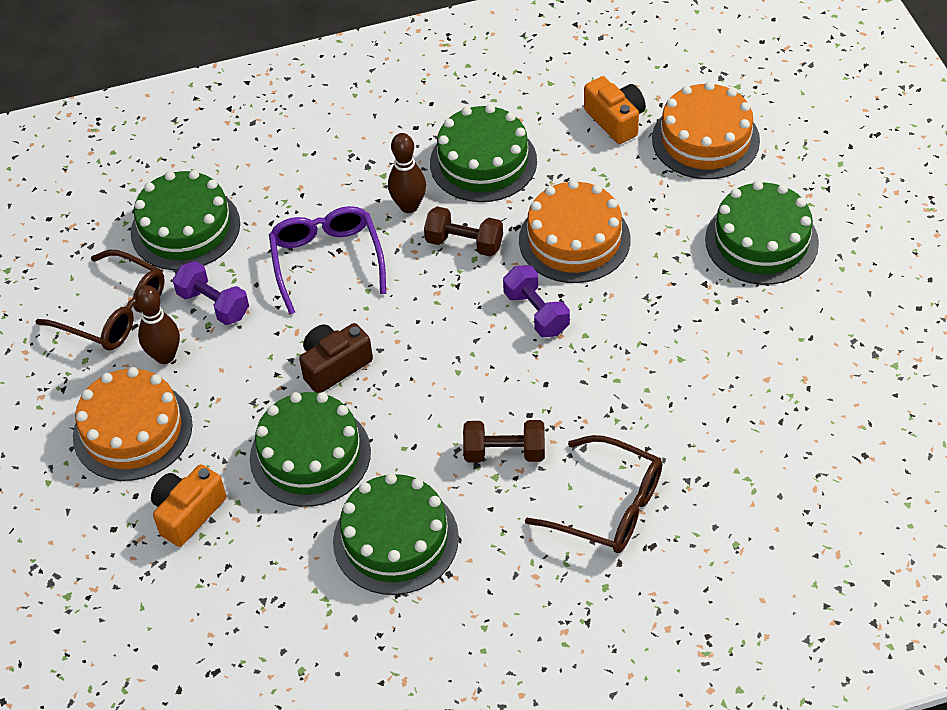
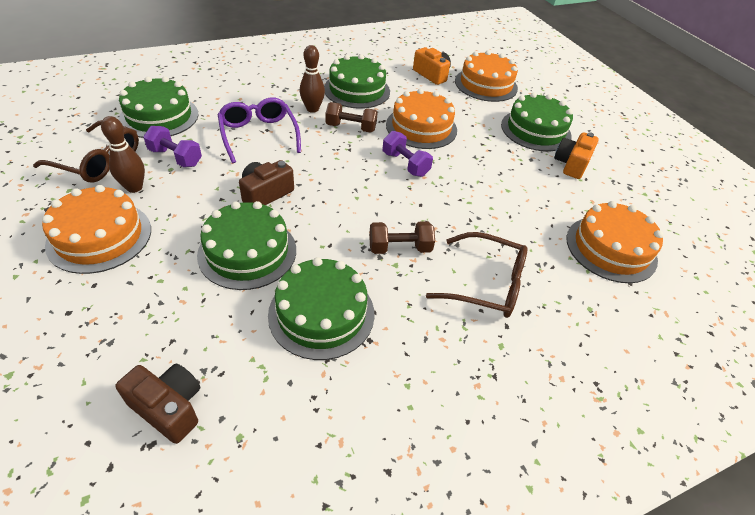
camera: 15 degrees left, 5 degrees down
orange camera [151,464,226,547] -> orange camera moved to [554,132,599,179]
none -> brown camera [115,364,201,444]
none -> orange cake [566,201,663,283]

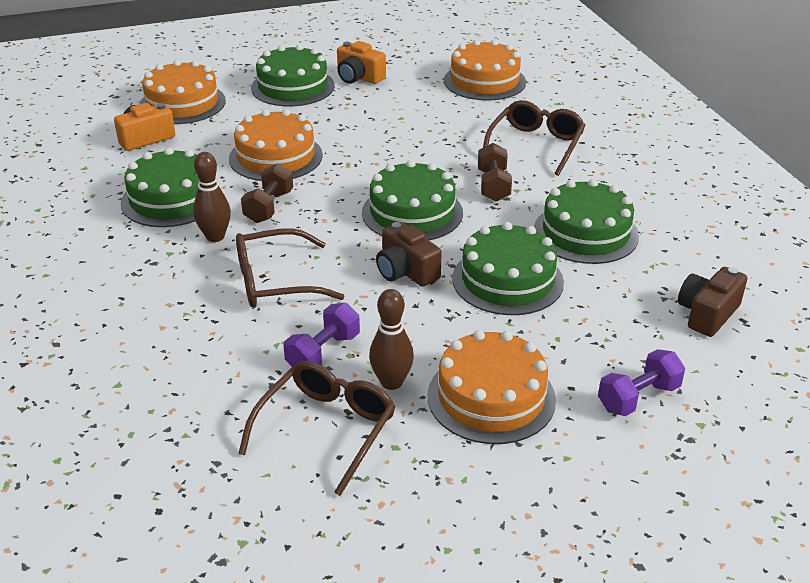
camera: 80 degrees left, 10 degrees down
green cake [119,77,199,138] -> green cake moved to [362,160,463,240]
purple glasses [218,98,301,163] -> brown glasses [236,228,344,307]
purple dumbbell [382,131,433,177] -> purple dumbbell moved to [598,349,685,416]

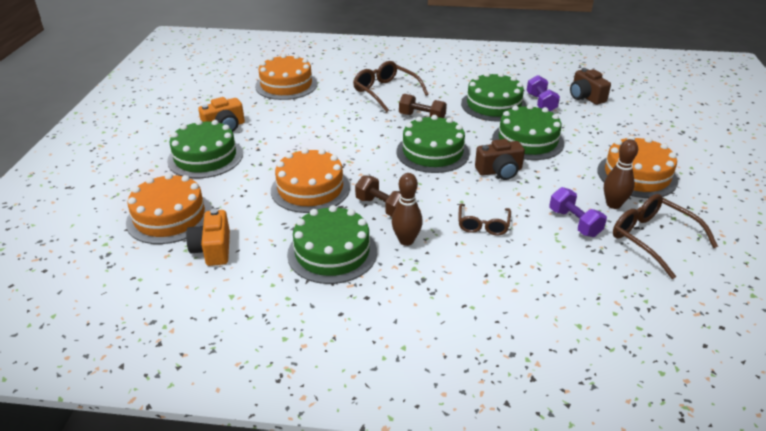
camera: 65 degrees left, 0 degrees up
brown glasses [236,228,344,307] -> brown glasses [458,203,511,235], size x0.63
purple dumbbell [598,349,685,416] -> purple dumbbell moved to [527,75,560,111]

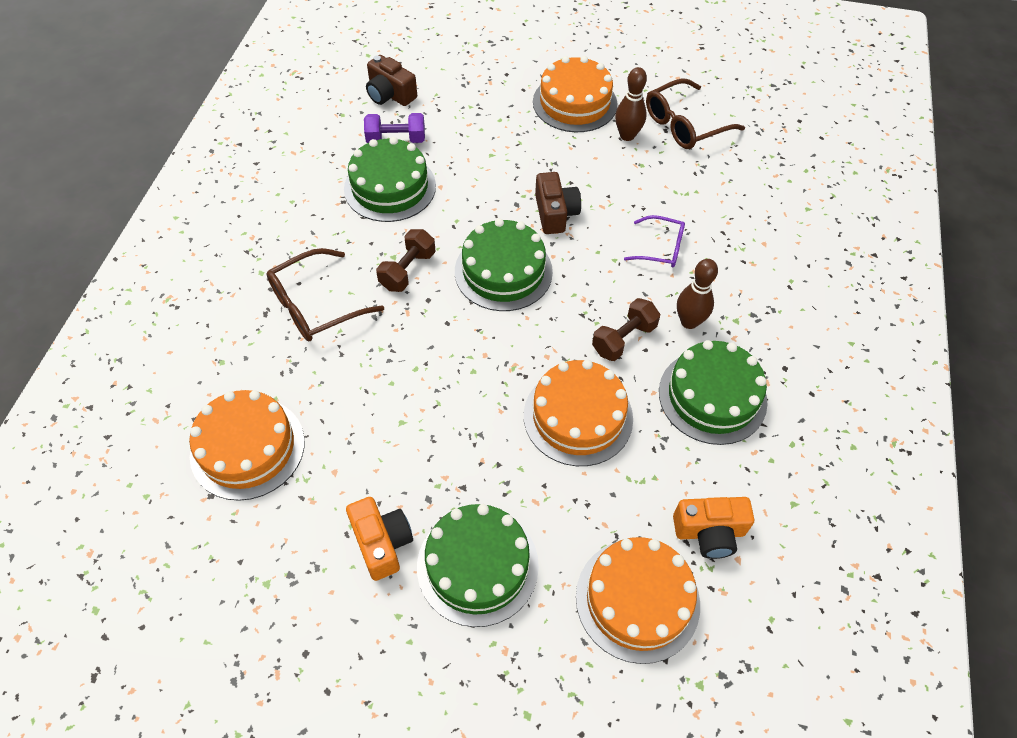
camera: 85 degrees left, 20 degrees up
brown glasses [458,203,511,235] -> purple glasses [624,215,685,267]
green cake [492,104,564,160] -> none
purple dumbbell [549,187,607,237] -> none
brown camera [570,68,611,105] -> brown camera turned 60 degrees clockwise [366,55,417,106]

